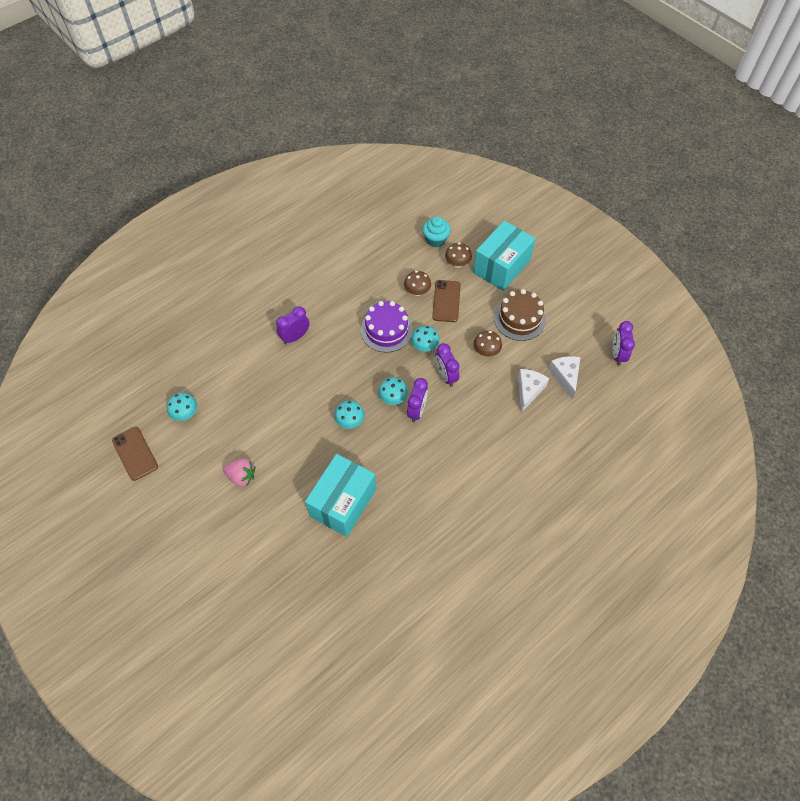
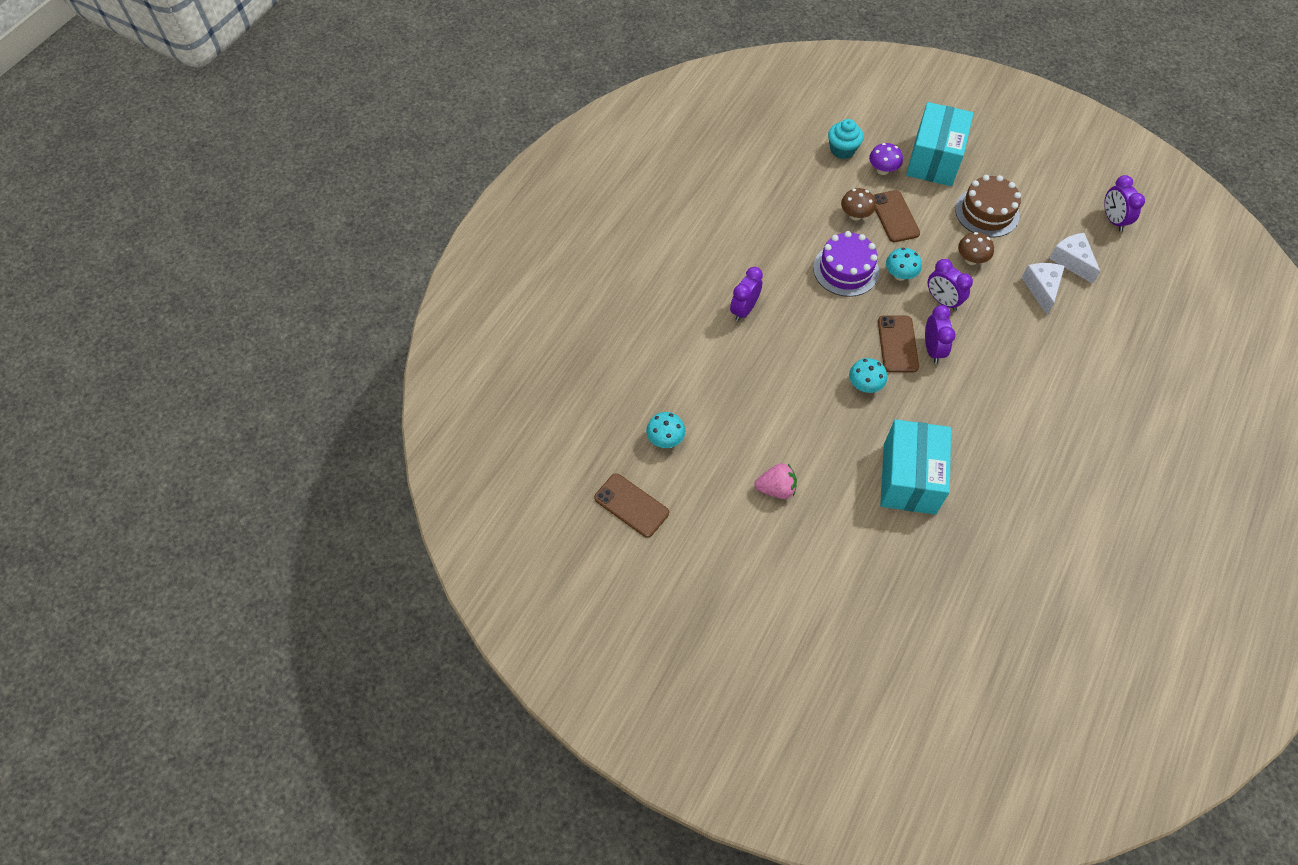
camera: 20 degrees left, 0 degrees up
turquoise mushroom [378,377,408,405] -> brown phone [878,316,919,372]
brown mushroom [445,243,472,268] -> purple mushroom [869,143,903,175]

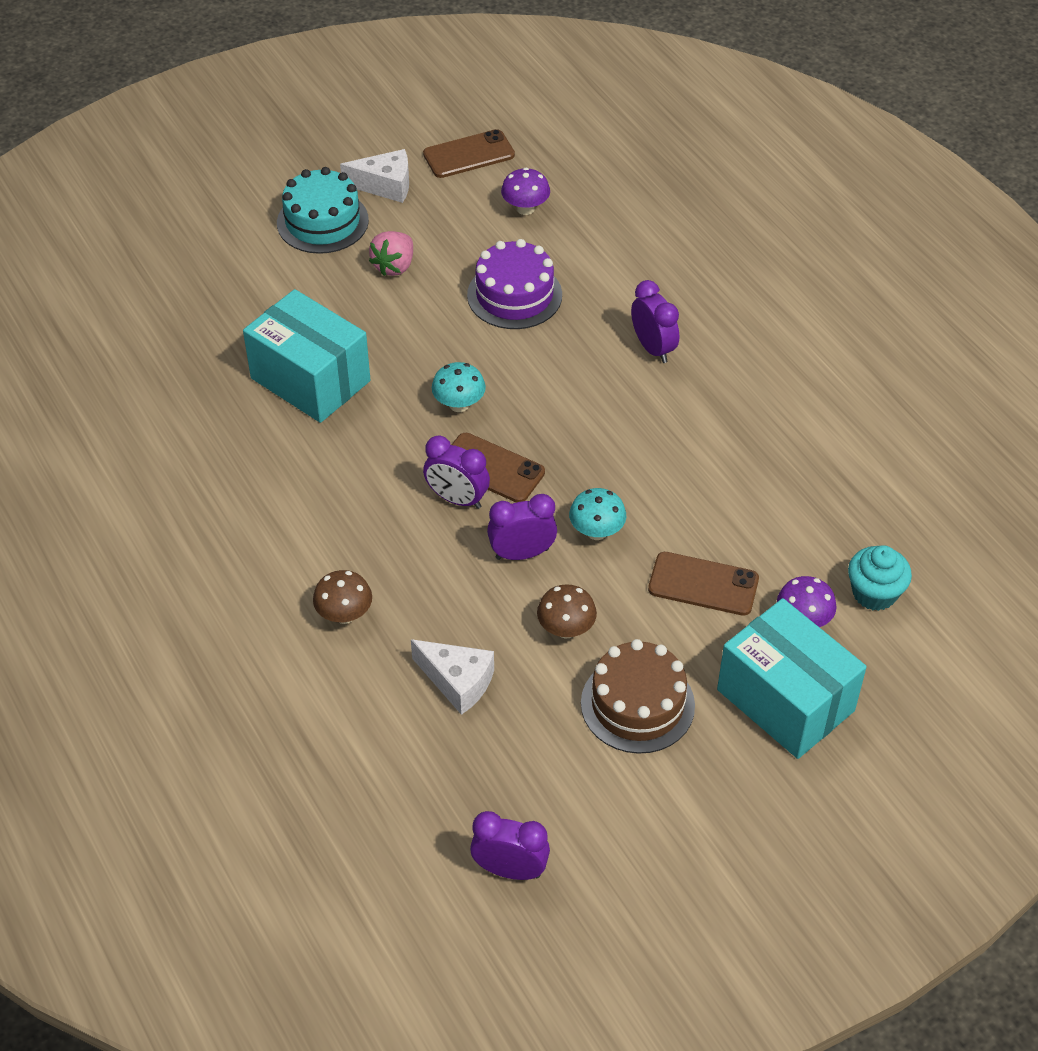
camera: 120 degrees right, 10 degrees down
turquoise mushroom [646,412,685,448] -> purple mushroom [501,168,550,215]
purple cake [813,231,879,297] -> purple cake moved to [467,239,562,329]
brown mushroom [841,188,876,220] -> brown mushroom moved to [313,570,372,624]
white cheese [1049,233,1100,284] -> white cheese moved to [340,149,409,203]
none -> turquoise cake [277,167,369,254]

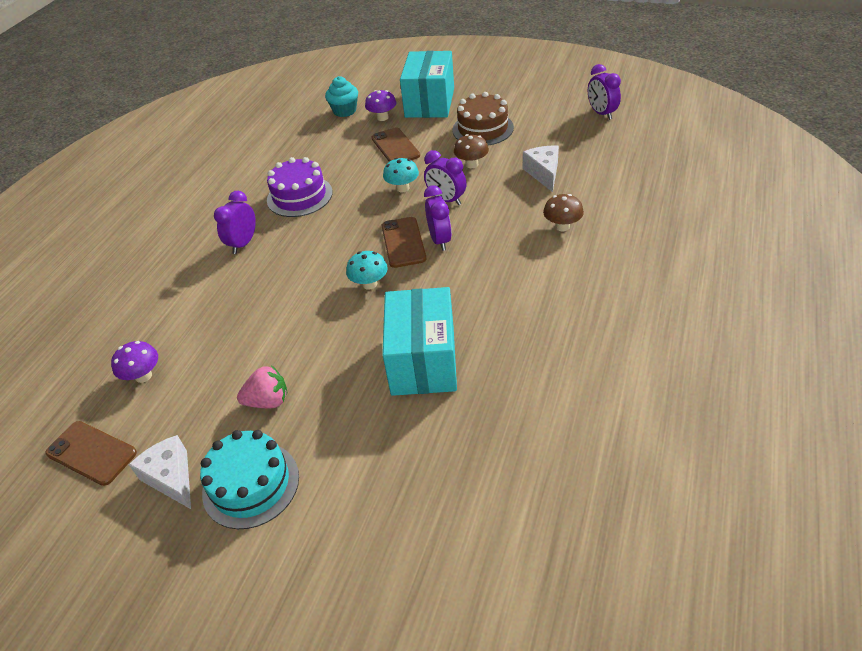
camera: 125 degrees left, 5 degrees down
purple cake [467,239,562,329] -> purple cake moved to [267,157,333,217]

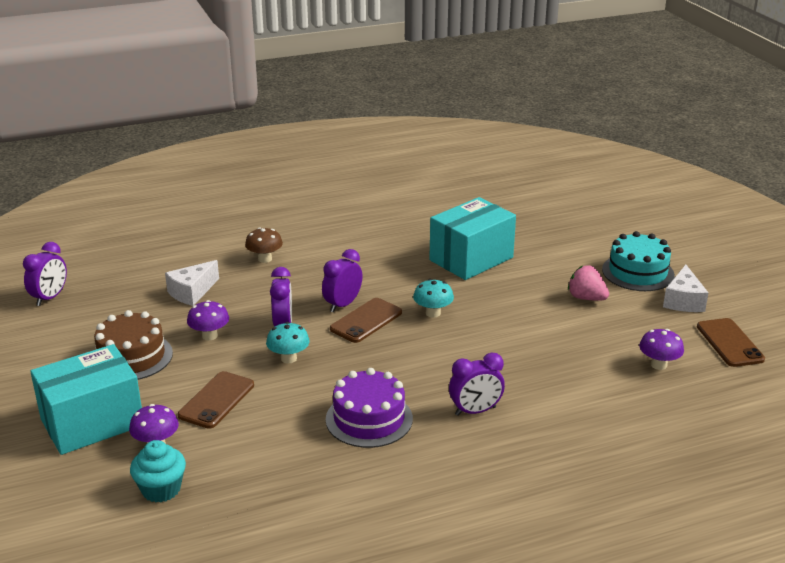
camera: 135 degrees left, 15 degrees down
brown mushroom [454,134,489,168] -> purple mushroom [187,300,229,341]

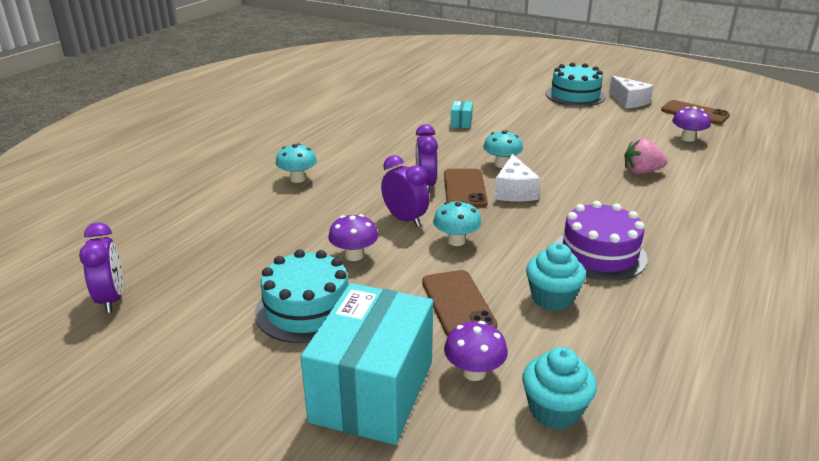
camera: 40 degrees left, 0 degrees up
brown cake [94,310,173,380] -> turquoise cake [255,249,348,343]
white cheese [165,260,219,306] -> white cheese moved to [494,154,541,202]
brown mushroom [245,227,283,263] -> turquoise mushroom [275,144,317,183]
turquoise box [429,197,516,280] -> turquoise box [450,101,473,128], size x0.40
purple clock [449,353,505,416] -> none
pink strawberry [568,265,609,301] -> pink strawberry moved to [624,138,667,174]
none -> turquoise cupcake [526,243,586,311]

